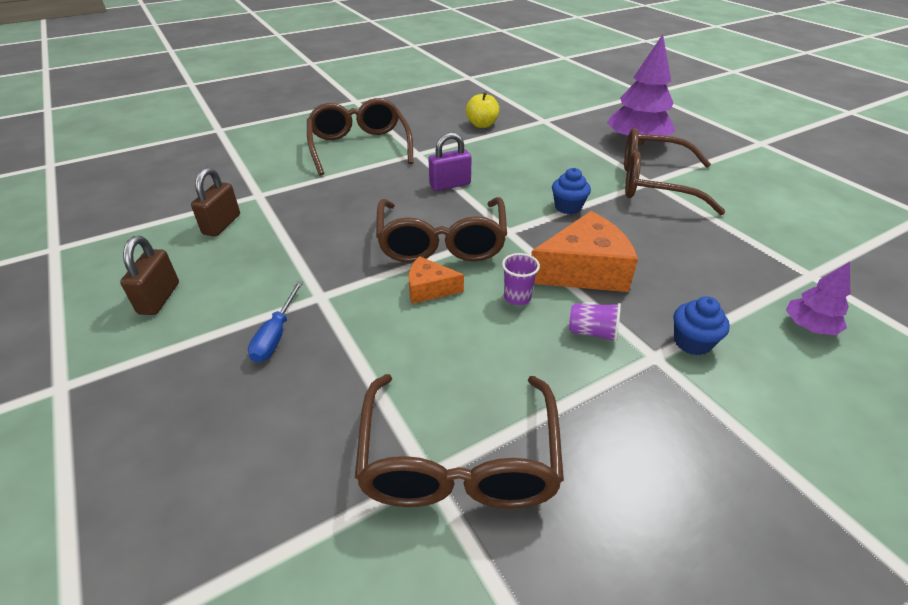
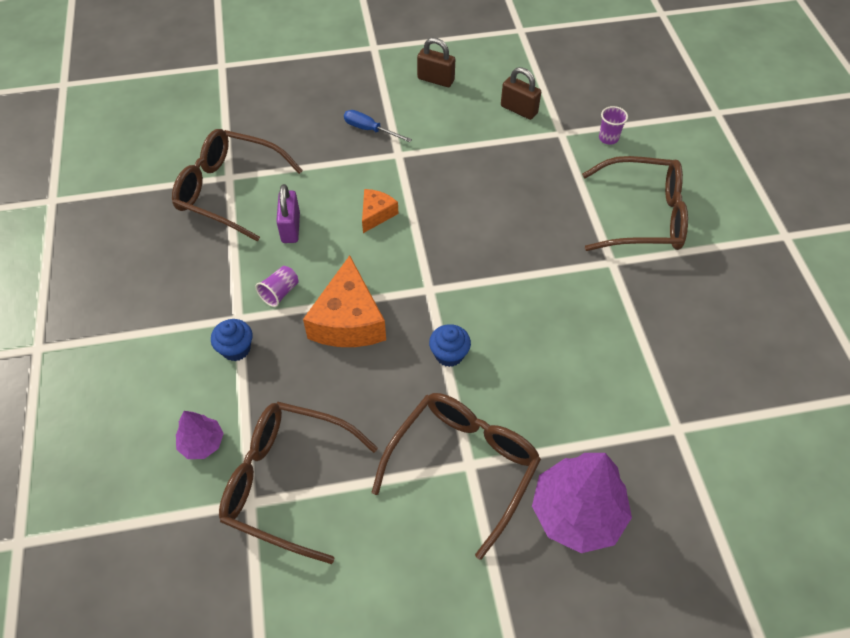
camera: 110 degrees right, 15 degrees up
brown glasses [376,197,507,263] -> brown glasses moved to [219,402,378,564]
purple padlock [428,132,472,191] -> purple padlock moved to [276,184,300,243]
yellow apple [466,92,499,128] -> none
purple cup [502,253,540,305] -> purple cup moved to [599,106,628,145]

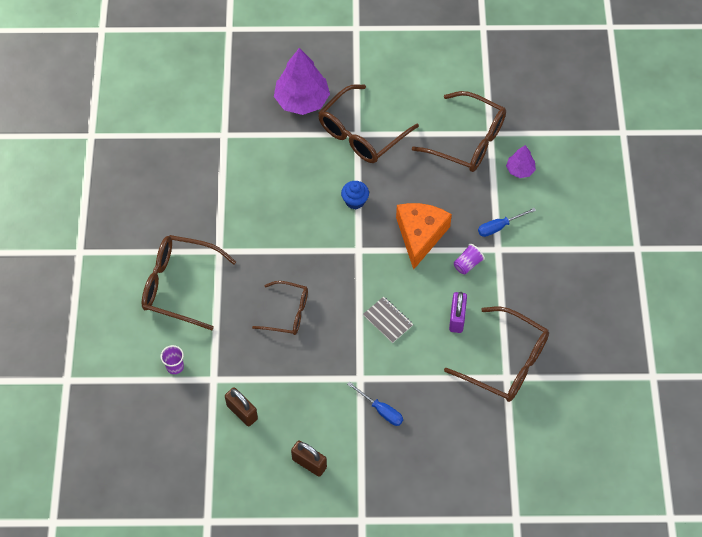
camera: 170 degrees left, 5 degrees up
blue cupcake [211,319,253,361] -> blue screwdriver [478,208,536,237]
orange cheese [362,189,398,233] -> grey notebook [363,297,413,343]
none -> brown glasses [252,281,308,335]

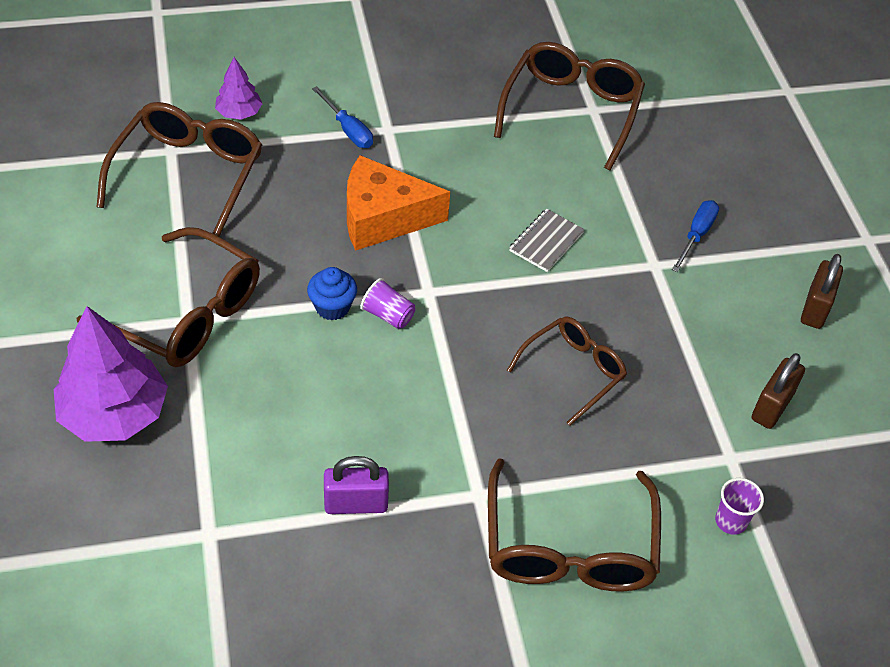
camera: 105 degrees left, 10 degrees down
brown glasses [252,281,308,335] -> brown glasses turned 45 degrees clockwise [507,317,627,426]
purple padlock [449,292,467,333] -> purple padlock moved to [324,456,389,514]
purple cup [454,244,485,274] -> purple cup moved to [361,278,415,329]

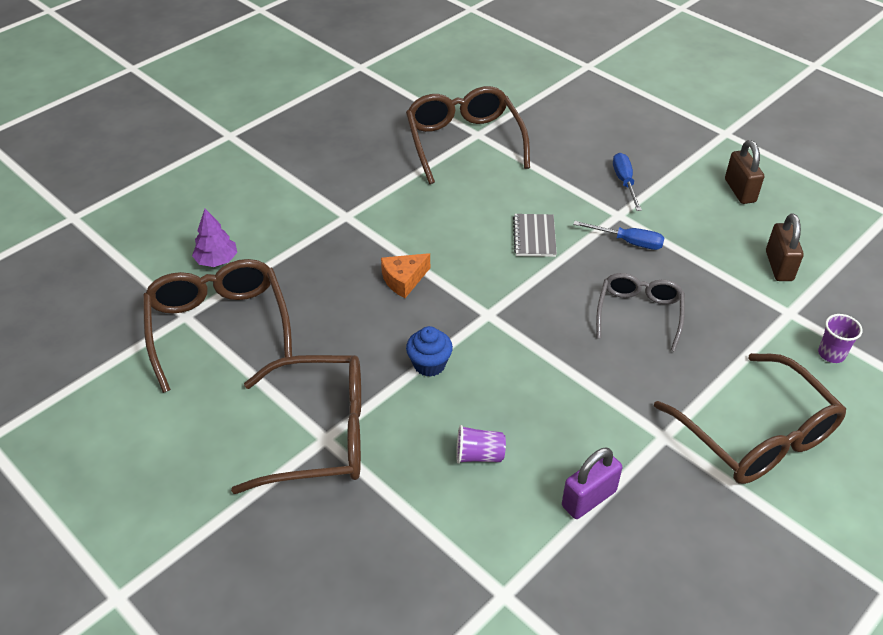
camera: 30 degrees left, 5 degrees down
purple tree [54,306,168,442] -> none
blue screwdriver [312,86,373,148] -> blue screwdriver moved to [573,221,664,250]
orange cheese [347,155,450,251] -> orange cheese [381,253,430,298], size x0.54
purple cup [361,278,415,329] -> purple cup moved to [456,425,506,464]
brown glasses [507,317,627,426] -> grey glasses [596,273,685,352]

